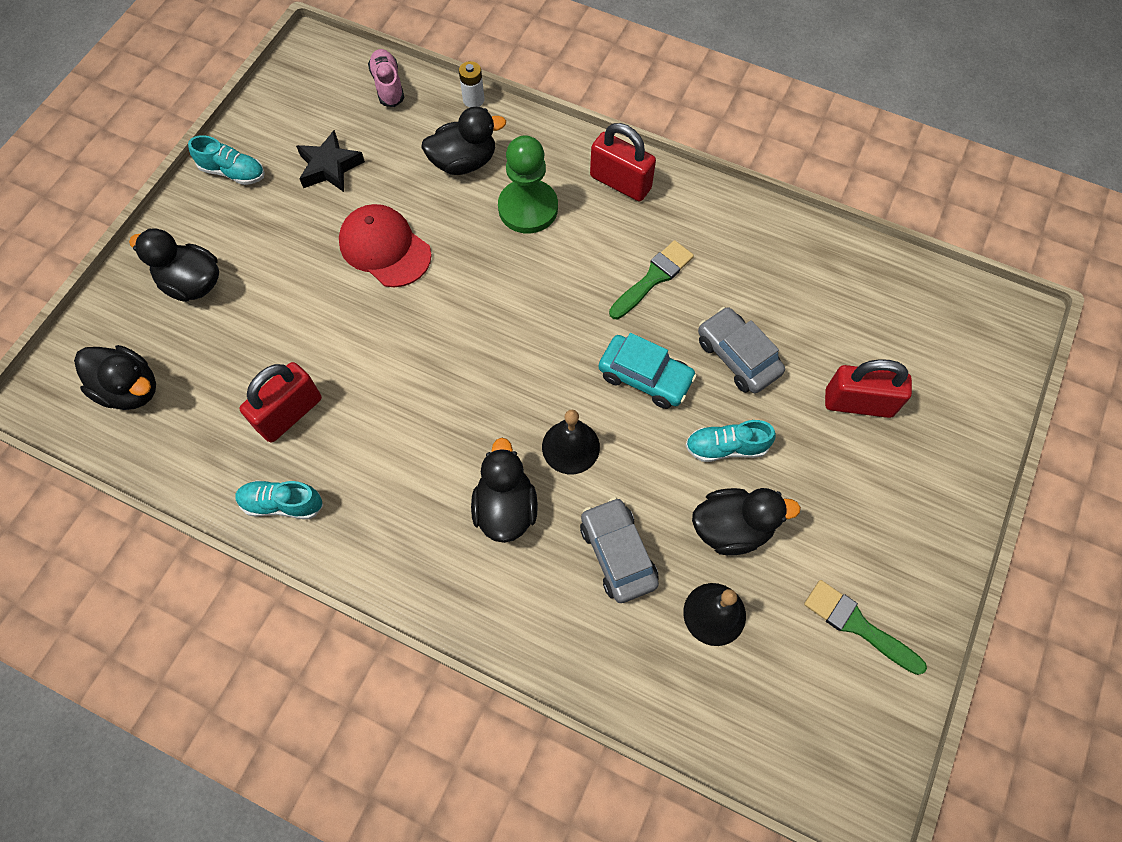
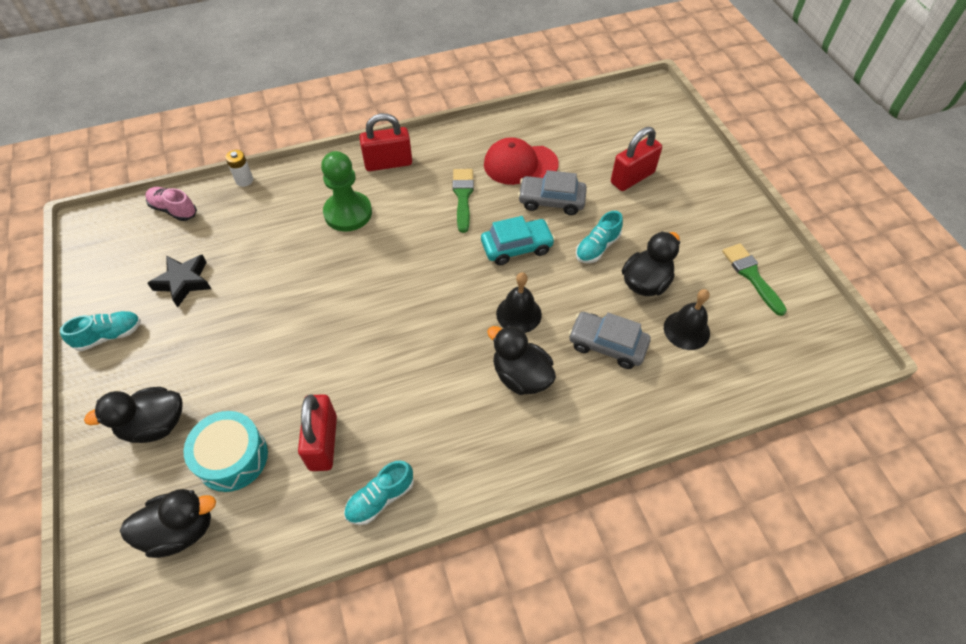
camera: 45 degrees left, 10 degrees down
red cap [339,204,432,287] -> red cap moved to [484,137,559,185]
black duck [421,107,506,175] -> none
green brush [804,580,927,675] -> green brush turned 75 degrees clockwise [722,243,787,316]
none -> turquoise drum [184,411,268,492]

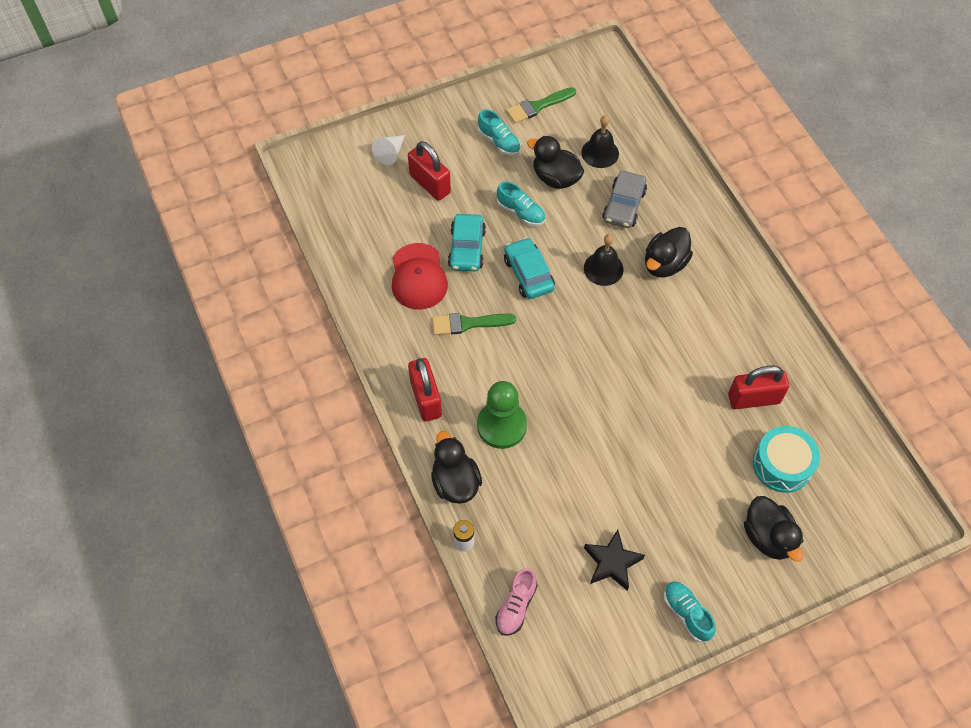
camera: 95 degrees left, 5 degrees up
black duck [120,489,216,558] -> black duck moved to [431,431,482,504]
turquoise shoe [344,461,414,525] -> turquoise shoe moved to [478,109,521,155]
grey car [518,170,587,215] -> turquoise car [448,214,486,271]
none -> white cone [372,135,405,165]

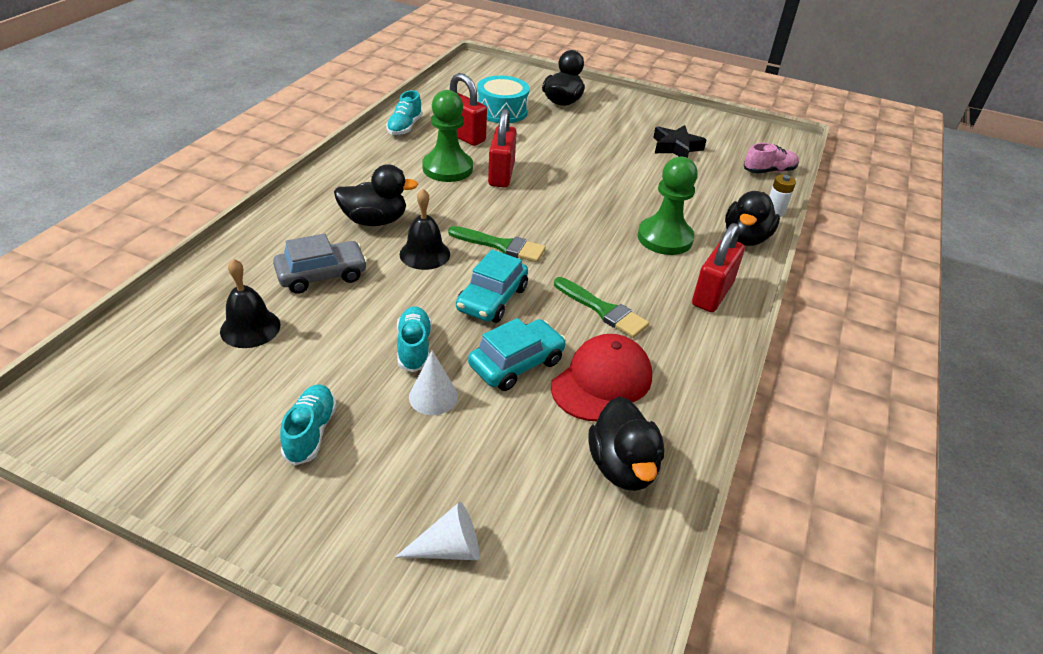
camera: 135 degrees left, 20 degrees down
red padlock [408,141,451,201] -> red padlock moved to [488,109,517,188]
green brush [506,87,576,123] -> green brush moved to [448,226,546,262]
black duck [527,136,584,189] -> black duck moved to [588,396,664,491]
turquoise shoe [664,581,716,642] -> turquoise shoe moved to [386,90,423,135]
none -> white cone [409,350,458,415]
none -> green pawn [422,90,473,182]

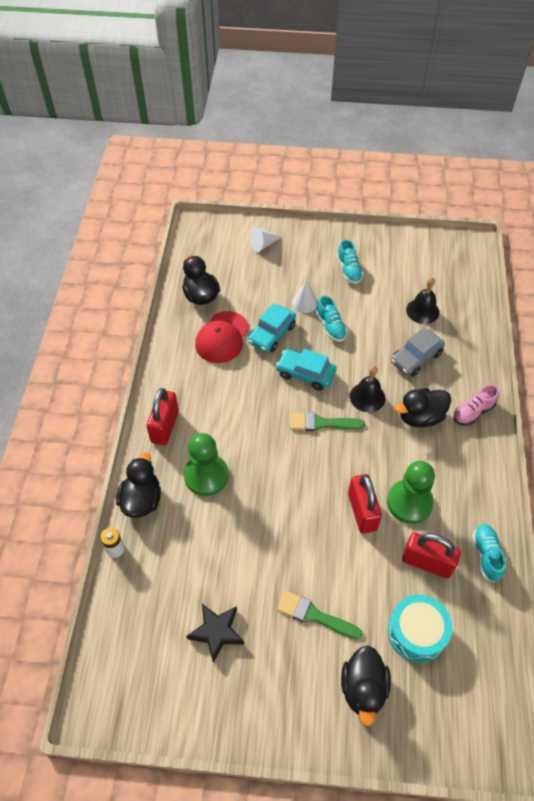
camera: 165 degrees right, 15 degrees up
turquoise car [456,250,528,323] -> turquoise car turned 75 degrees counterclockwise [276,349,336,391]
green brush [554,277,649,338] -> green brush moved to [277,591,363,640]
pink shoe [744,143,799,174] -> pink shoe moved to [453,385,499,426]

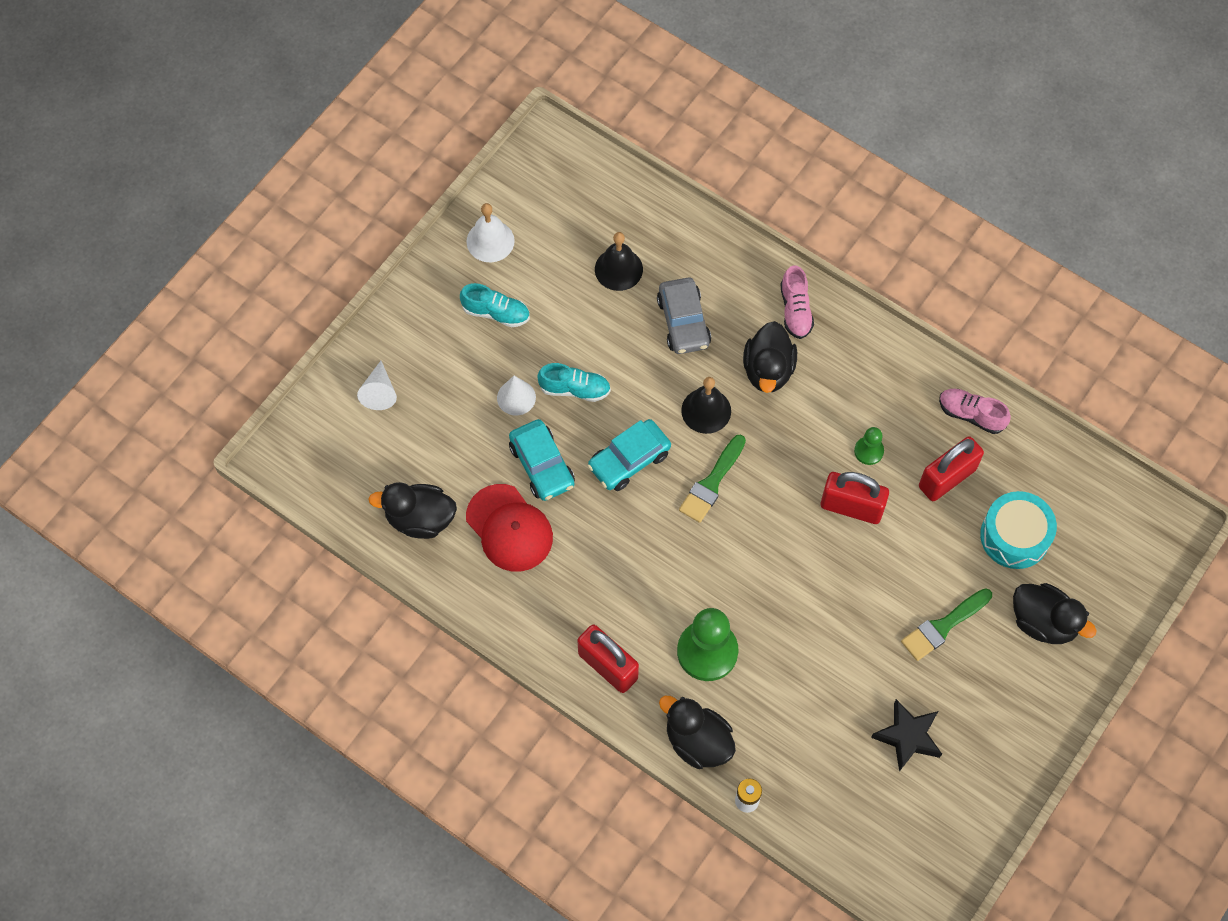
camera: 60 degrees left, 10 degrees up
green pawn [387,461,435,524] -> green pawn [854,427,884,465], size x0.50
turquoise shoe [472,524,506,582] -> pink shoe [939,389,1011,434]
none -> white bell [466,203,514,262]

